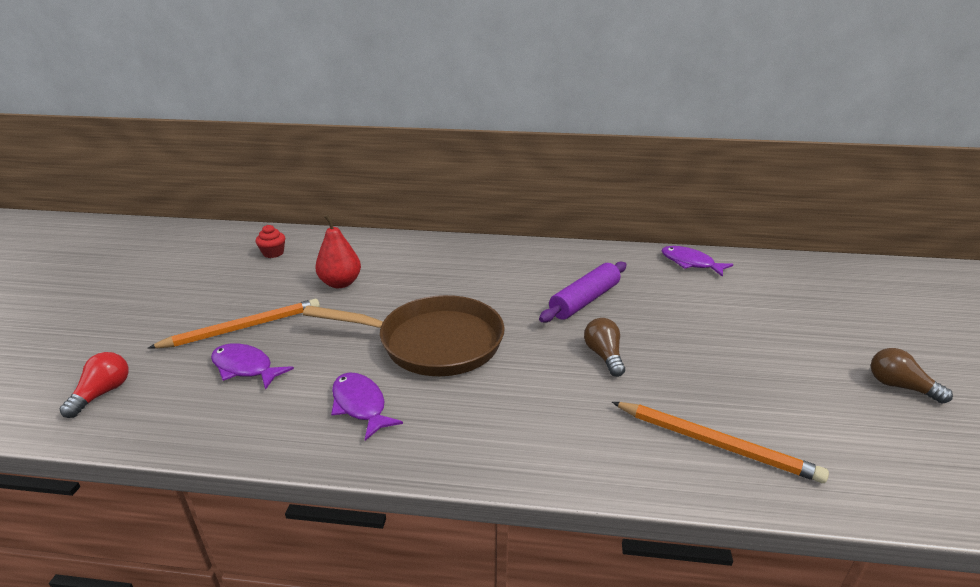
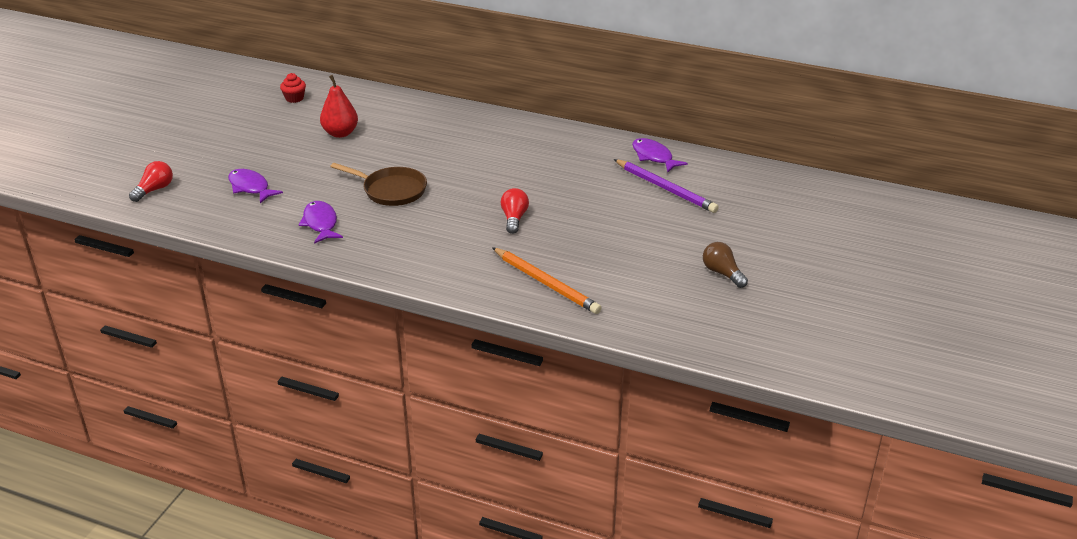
camera: 15 degrees right, 5 degrees up
orange pencil [148,299,320,349] -> none
brown pan [303,295,505,376] -> brown pan [330,163,427,206], size x0.65
purple rolling pin [539,262,626,323] -> none
brown light bulb [584,318,625,377] -> red light bulb [501,188,529,234]
none -> purple pencil [614,159,719,213]

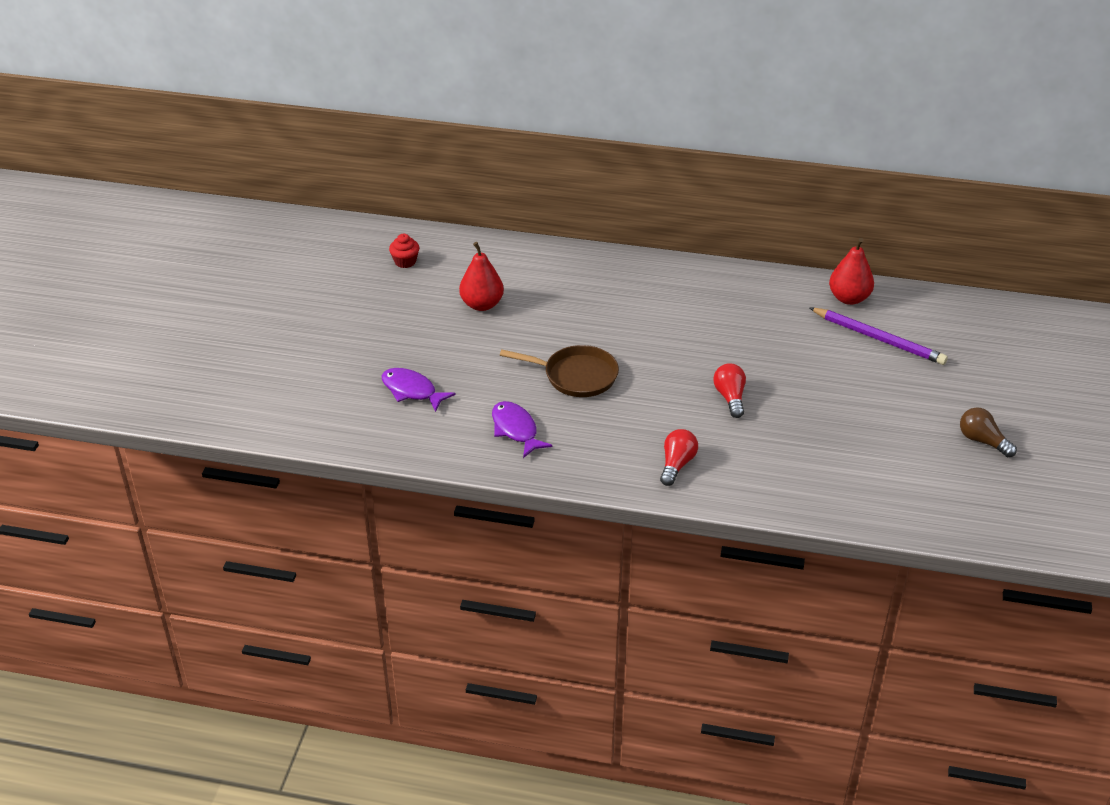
camera: 10 degrees left, 5 degrees up
red light bulb [129,161,173,202] -> red light bulb moved to [660,429,698,486]
orange pencil [492,247,602,314] -> none
purple fish [632,138,688,172] -> red pear [829,238,874,305]

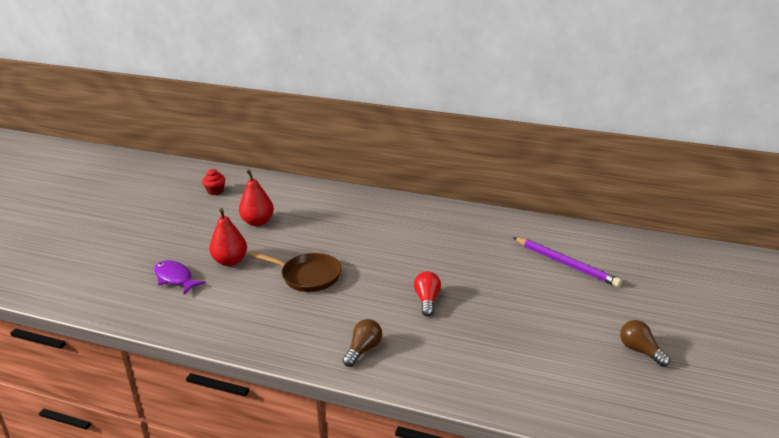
camera: 10 degrees right, 10 degrees down
purple fish [492,401,552,458] -> none
red light bulb [660,429,698,486] -> brown light bulb [343,319,382,367]
red pear [829,238,874,305] -> red pear moved to [209,208,247,266]

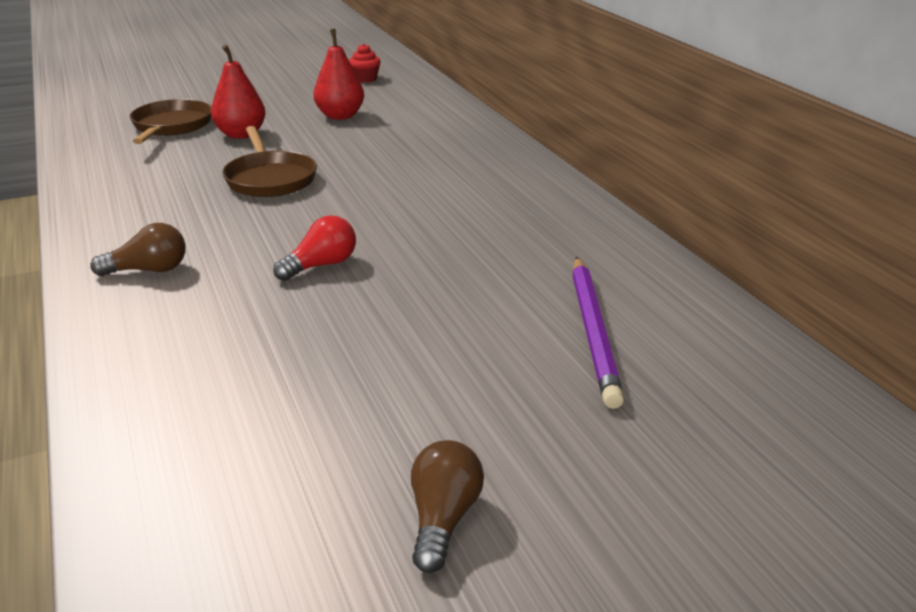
camera: 45 degrees right, 0 degrees up
purple fish [154,260,206,294] -> brown pan [130,99,212,144]

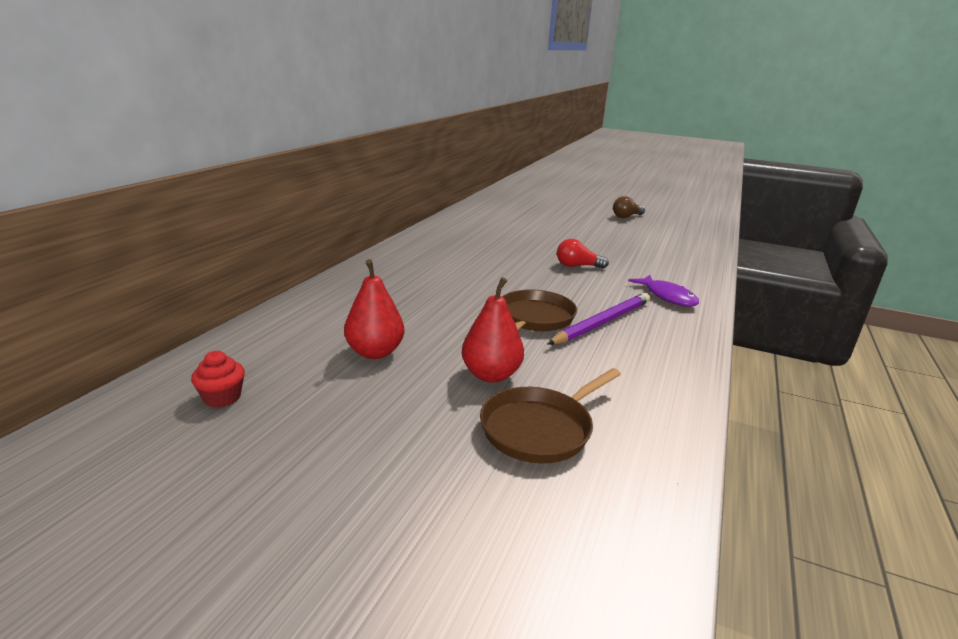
camera: 135 degrees left, 5 degrees down
brown light bulb [90,223,186,276] -> purple fish [628,275,699,306]
purple pencil [572,257,624,409] -> purple pencil moved to [547,293,650,345]

